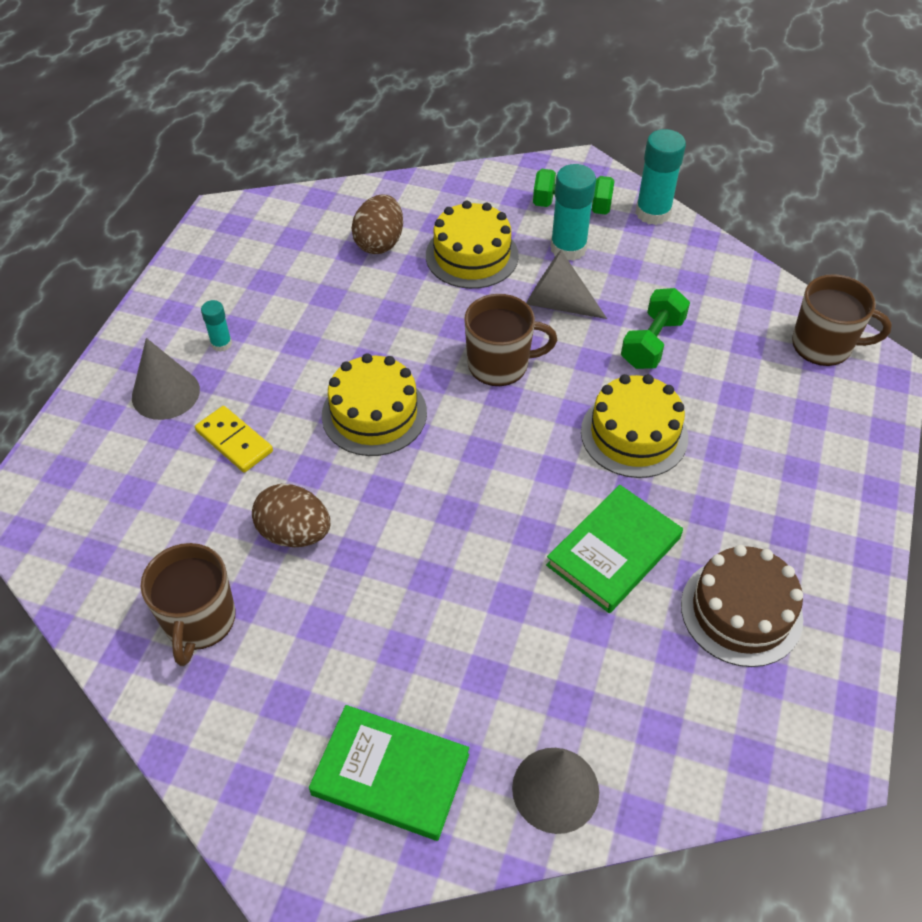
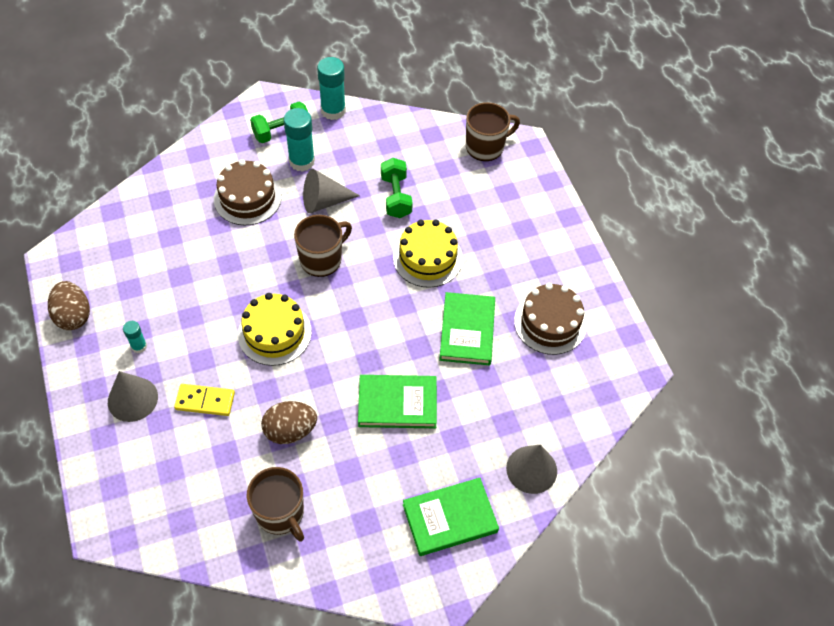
camera: 40 degrees left, 5 degrees up
brown egg [351,195,403,254] -> brown egg moved to [48,281,90,330]
yellow cake [426,201,519,289] -> brown cake [214,159,282,225]
none -> green book [358,375,437,428]

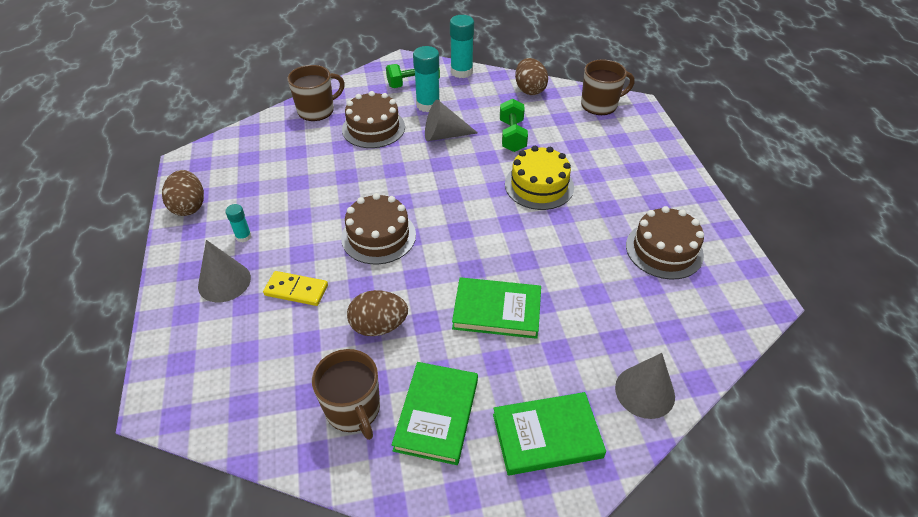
camera: 10 degrees right, 10 degrees down
yellow cake [238,293,312,366] -> brown cake [341,193,416,264]
brown mug [294,215,352,277] -> brown mug moved to [288,65,345,121]
green book [439,292,495,366] -> green book moved to [392,362,478,465]
none -> brown egg [515,58,548,95]

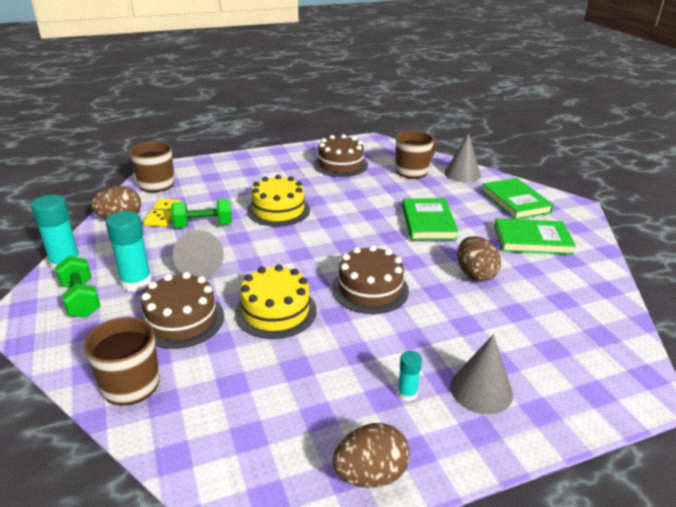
camera: 100 degrees left, 15 degrees down
yellow domino [263,271,328,306] -> yellow domino moved to [144,199,181,227]
brown mug [312,349,380,440] -> brown mug moved to [395,131,436,179]
none -> yellow cake [235,265,317,339]

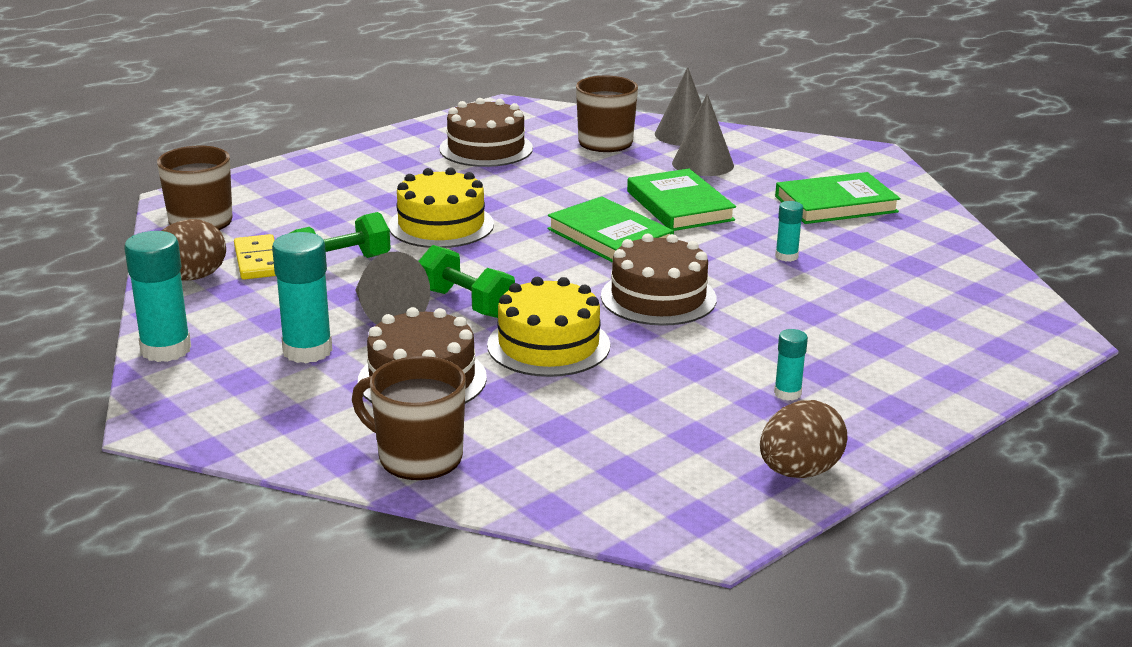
camera: 20 degrees left, 5 degrees down
green dumbbell [55,256,101,318] -> green dumbbell moved to [418,245,515,318]
grey cone [450,334,513,415] -> grey cone moved to [672,94,734,176]
brown egg [457,236,501,282] -> turquoise glue stick [775,201,803,262]
green book [481,178,554,219] -> green book moved to [547,196,674,262]

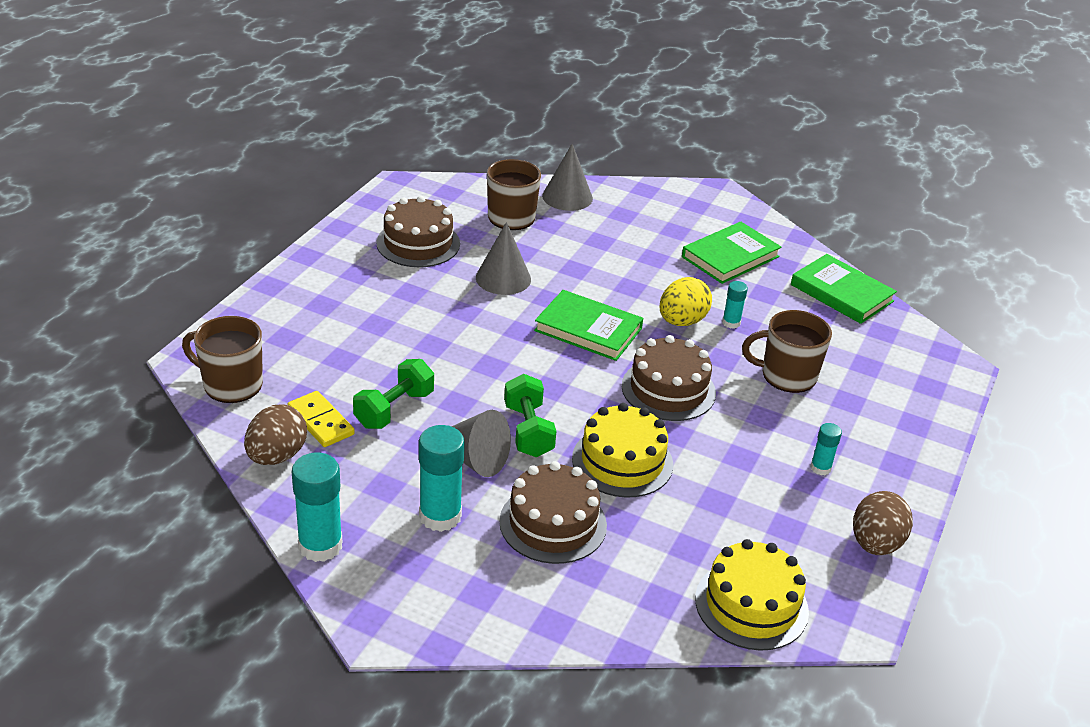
camera: 25 degrees left, 10 degrees up
brown mug [352,356,466,480] -> brown mug moved to [742,310,832,393]
yellow cake [389,167,494,248] -> yellow cake moved to [695,539,809,651]
green dumbbell [418,245,515,318] -> green dumbbell turned 60 degrees clockwise [504,374,556,457]
green book [627,169,736,231] -> green book moved to [791,254,897,324]
grey cone [672,94,734,176] -> grey cone moved to [476,222,531,295]
none -> yellow egg [660,277,712,326]

